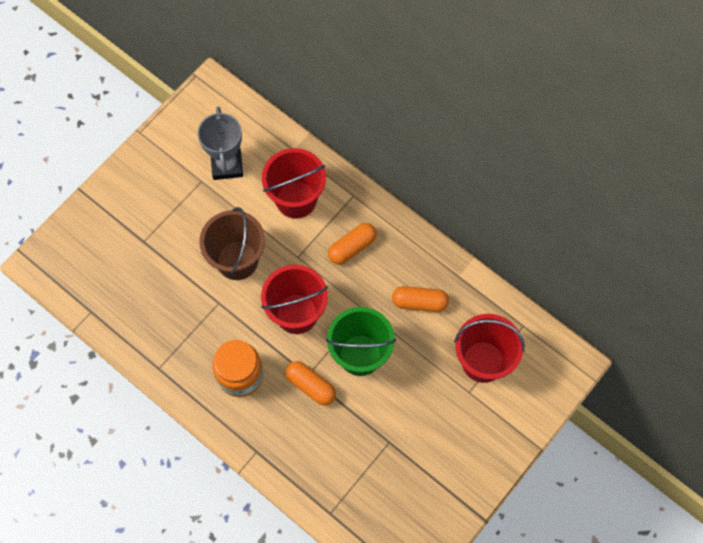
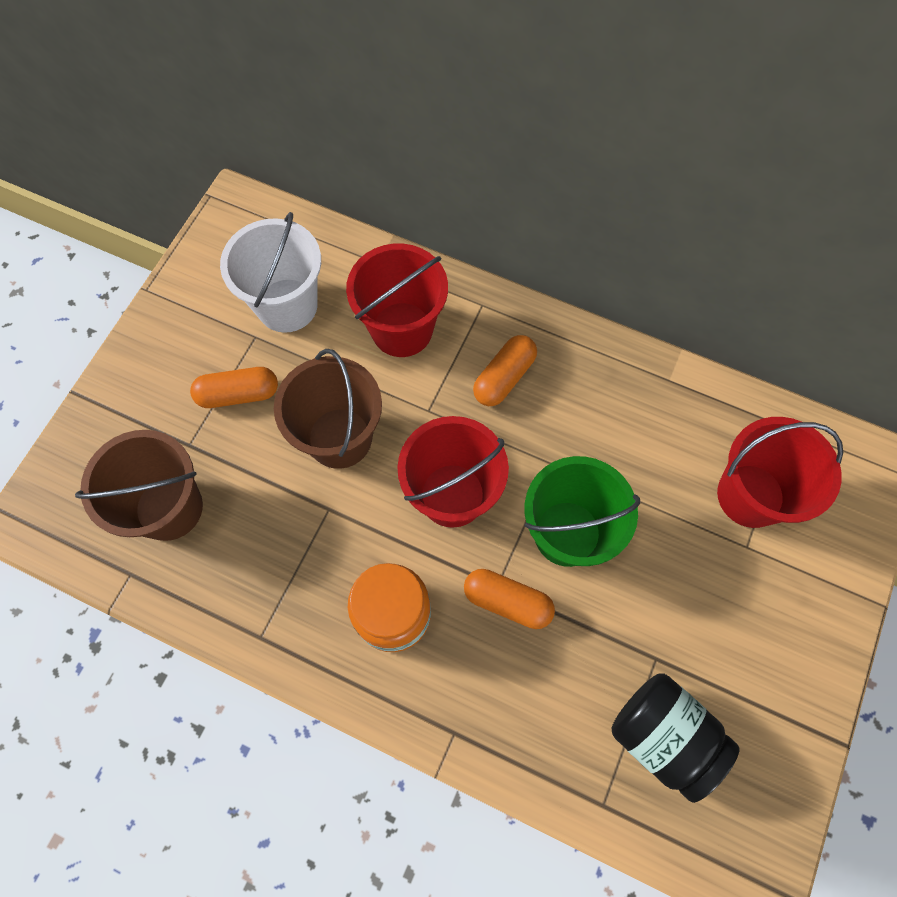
camera: 15 degrees left, 0 degrees up
grey trophy [198,107,243,180] -> white bucket [220,212,321,333]
orange capsule [392,286,449,312] -> orange capsule moved to [190,367,278,408]
none -> brown bucket [75,430,203,541]
none -> black jar [612,673,739,803]

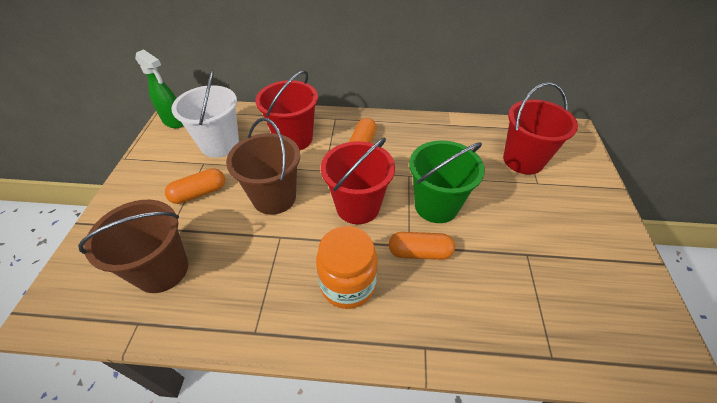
camera: 20 degrees left, 20 degrees down
black jar [612,673,739,803] -> none
none -> green spray bottle [135,49,184,128]

